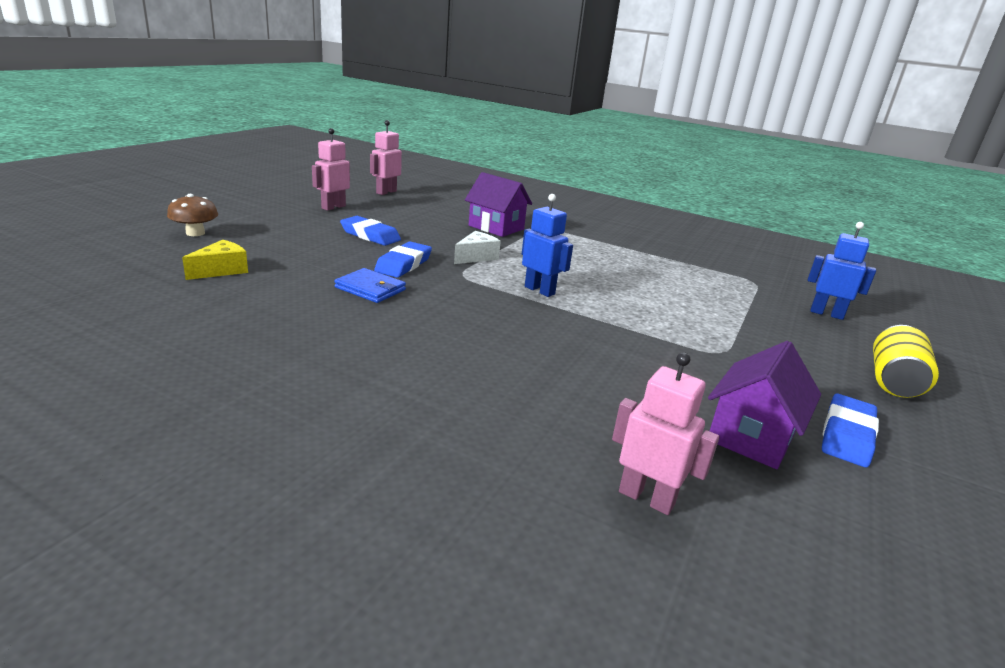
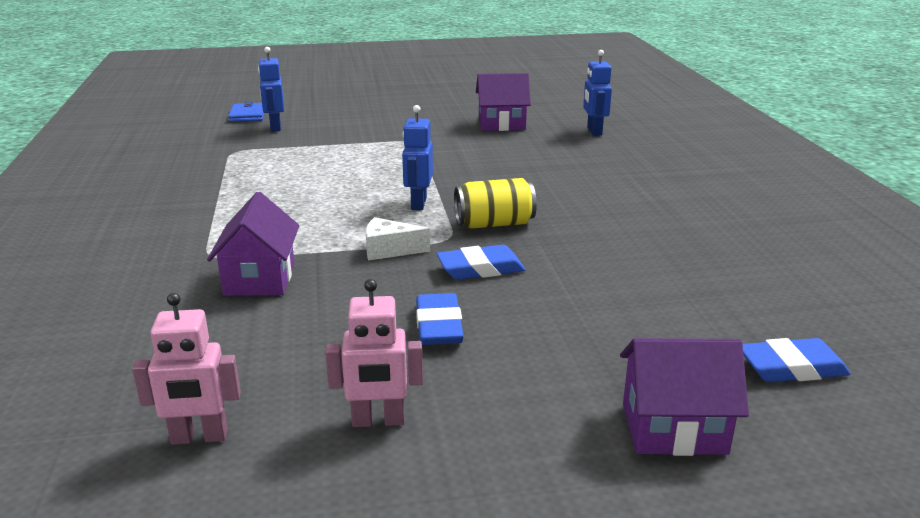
camera: 125 degrees left, 0 degrees up
brown mushroom [167,194,218,236] -> purple house [620,338,749,456]
yellow cheese [182,240,248,280] -> none
blue wallet [334,268,406,303] -> blue wallet moved to [228,102,264,122]
pink robot [612,352,720,515] -> blue robot [583,50,612,136]
blue eraser [822,394,879,467] -> blue eraser moved to [743,338,851,382]
yellow can [873,325,939,398] -> yellow can moved to [454,178,537,229]

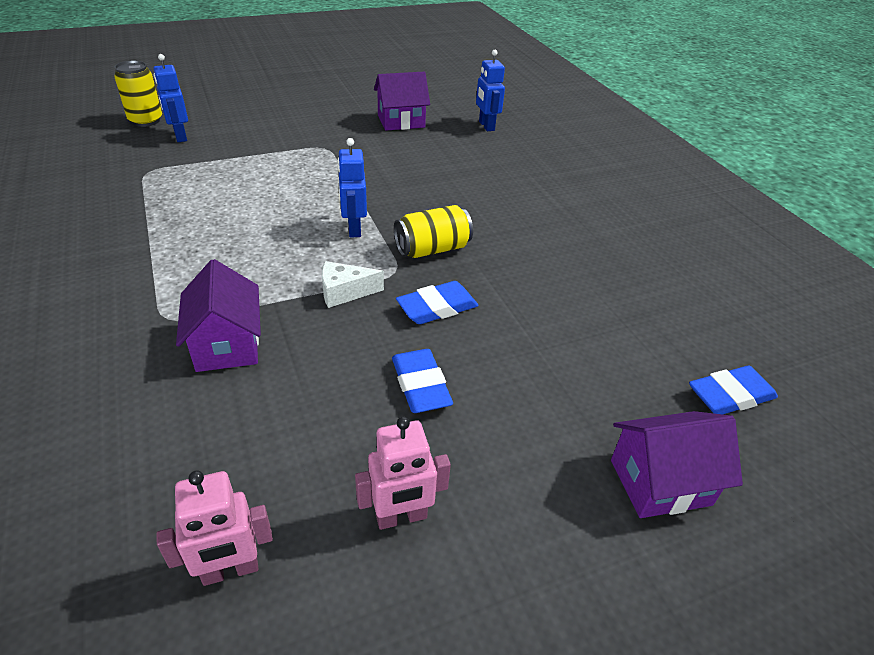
camera: 15 degrees left, 15 degrees up
blue wallet [228,102,264,122] -> yellow can [114,60,162,127]

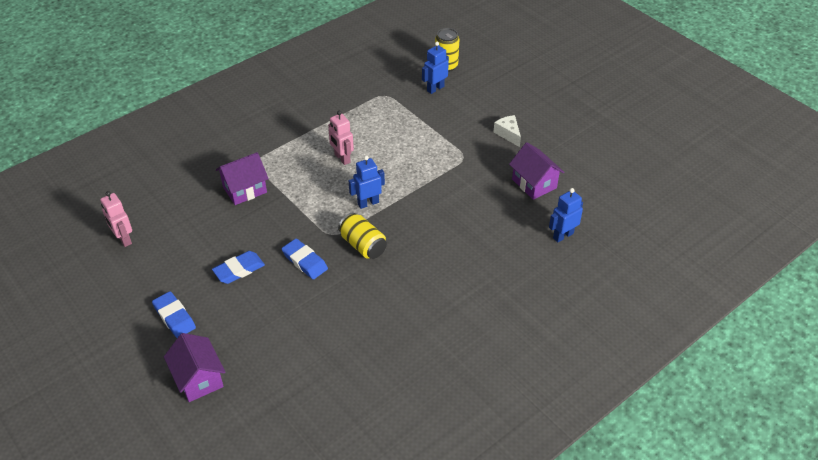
camera: 75 degrees right, 5 degrees up
white cheese [322,261,384,308] -> white cheese moved to [494,115,521,147]
pink robot [355,416,451,530] -> pink robot moved to [328,111,354,165]
blue eraser [689,366,778,414] -> blue eraser moved to [152,291,196,338]

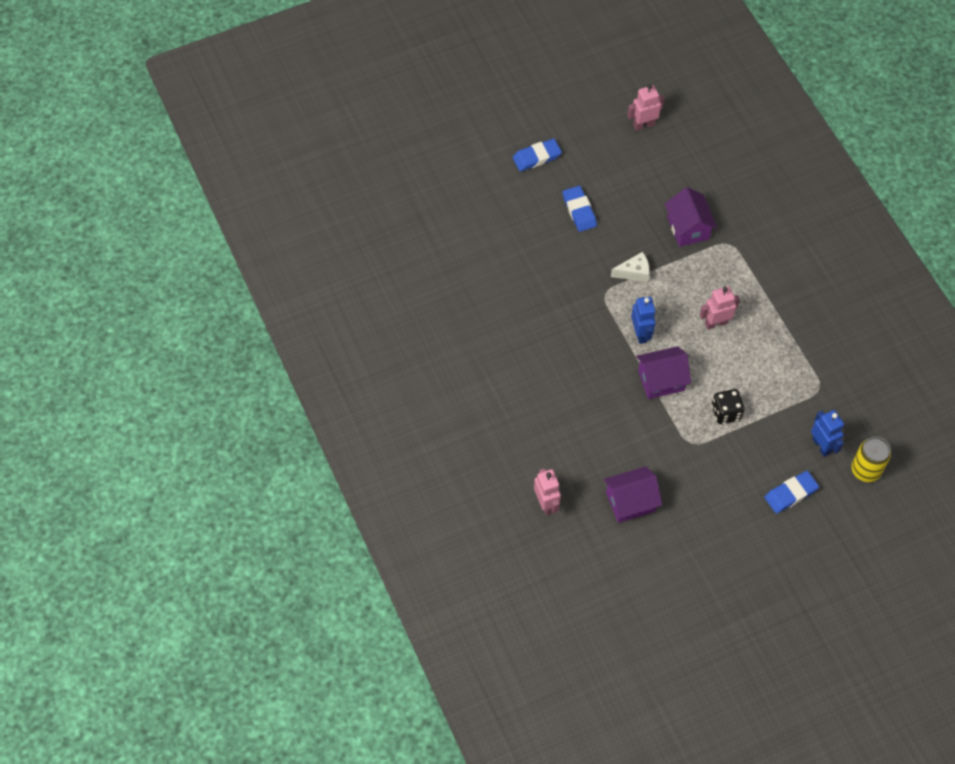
camera: 105 degrees right, 15 degrees up
purple house [164,333,226,402] -> purple house moved to [636,346,691,399]
blue eraser [282,238,328,279] -> blue eraser moved to [764,471,819,514]
yellow can [338,213,387,259] -> none
white cheese [494,115,521,147] -> white cheese moved to [611,252,650,282]
blue robot [549,188,583,242] -> pink robot [534,468,561,515]
none -> black dice [711,389,744,424]

